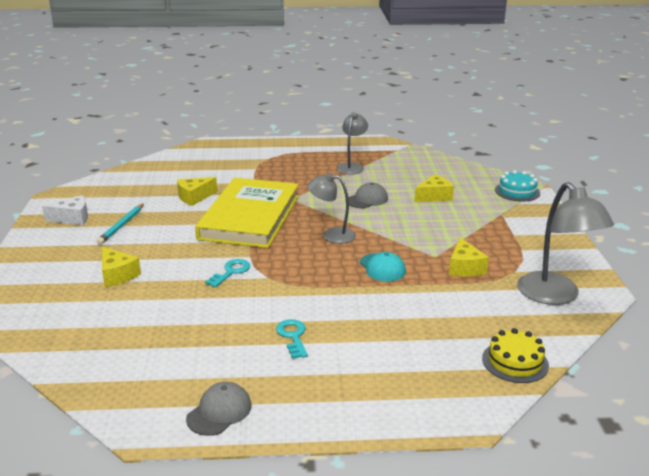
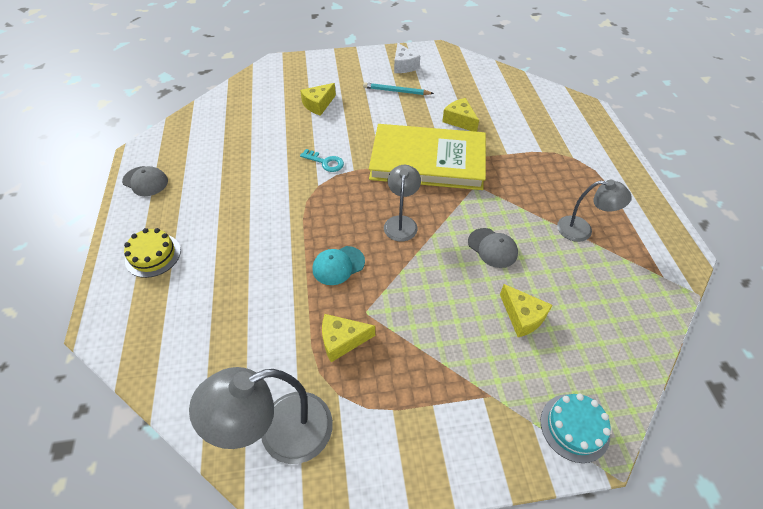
camera: 85 degrees right, 25 degrees up
turquoise key [276,319,308,359] -> none
yellow cake [482,328,549,383] -> yellow cake moved to [124,228,181,278]

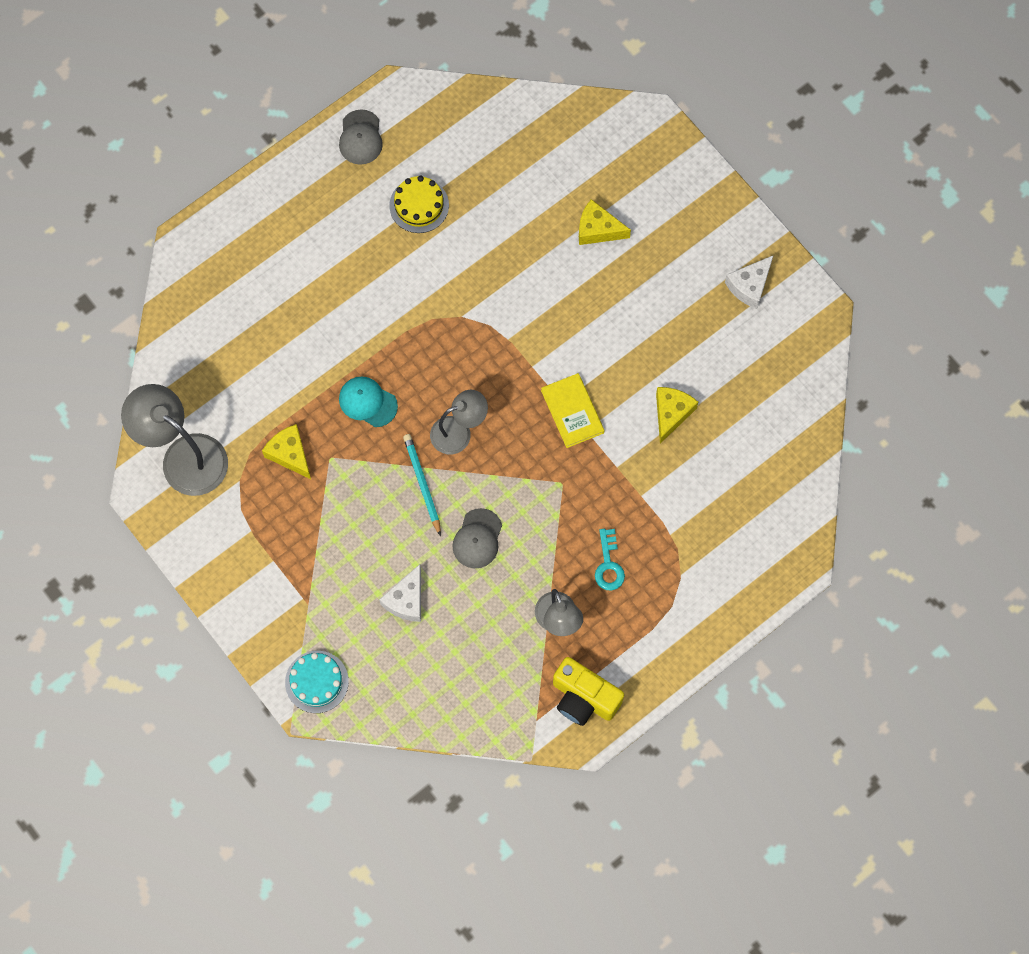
camera: 60 degrees right, 20 degrees up
yellow cake [124,228,181,278] -> yellow cake moved to [389,176,449,233]
turquoise key [300,149,344,172] -> turquoise key moved to [595,529,625,590]
turquoise pencil [363,82,434,95] -> turquoise pencil moved to [403,434,441,536]
yellow book [369,124,486,190] -> yellow book [541,373,605,448], size x0.45
yellow cheese [500,284,552,337] -> white cheese [379,564,421,622]
none -> yellow camera [553,657,624,726]

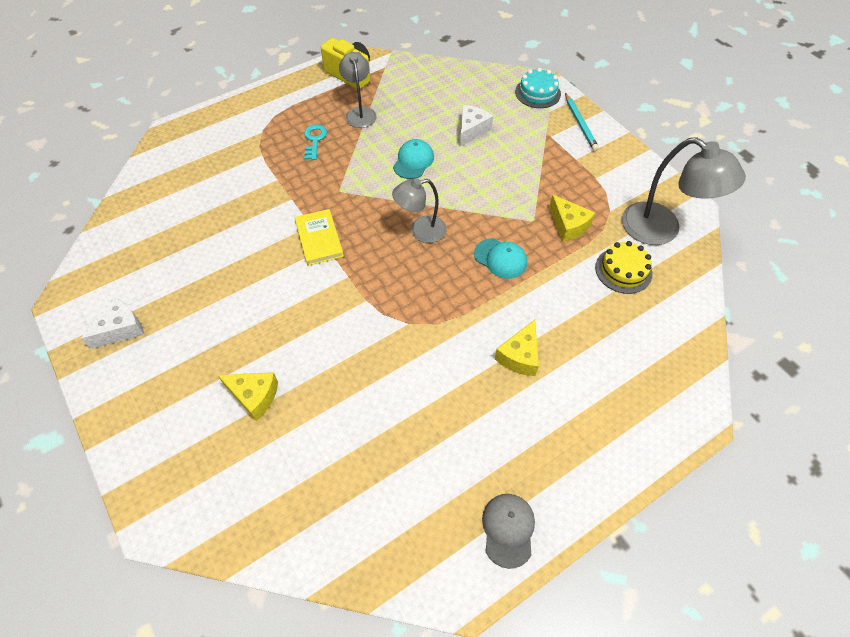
camera: 175 degrees left, 15 degrees down
yellow cake [389,176,449,233] -> yellow cake moved to [595,241,653,294]
turquoise pencil [403,434,441,536] -> turquoise pencil moved to [565,93,599,151]
grey cap [452,508,502,568] -> turquoise cap [393,139,434,179]
yellow cheese [656,387,698,443] -> yellow cheese moved to [495,320,539,376]

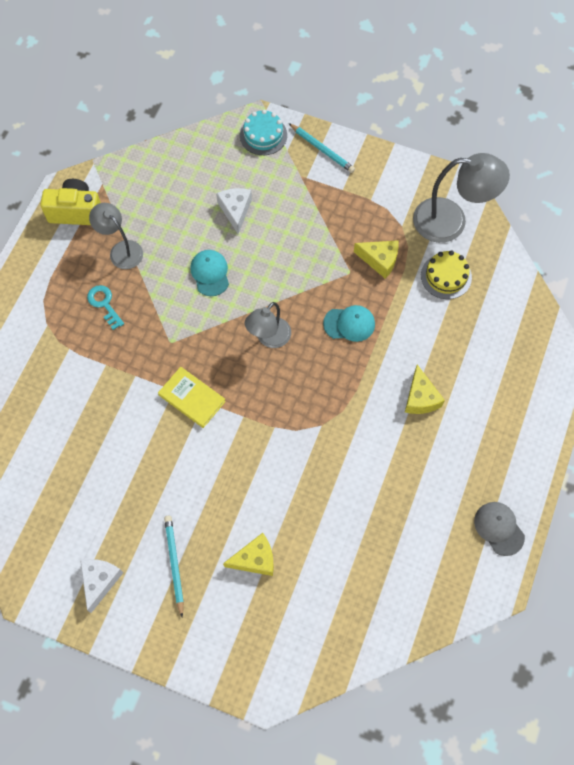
camera: 35 degrees left, 10 degrees up
none -> turquoise pencil [164,516,184,617]

